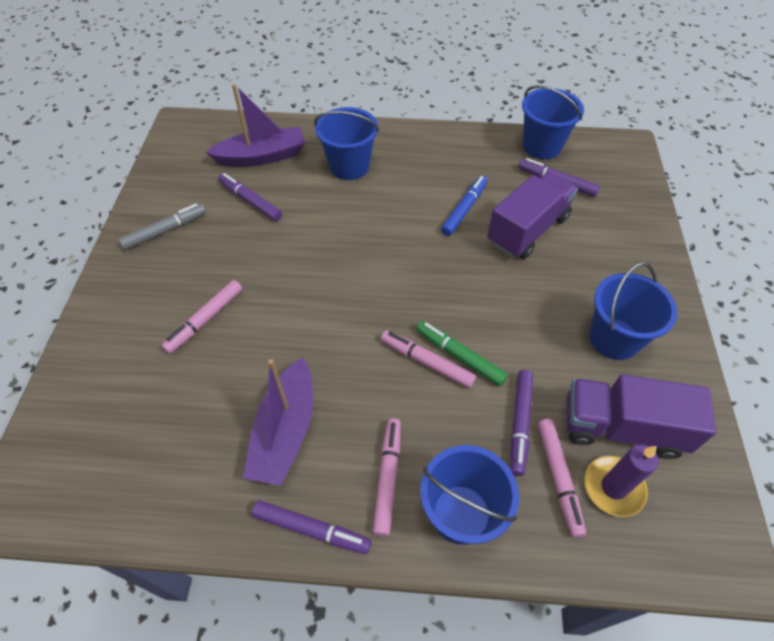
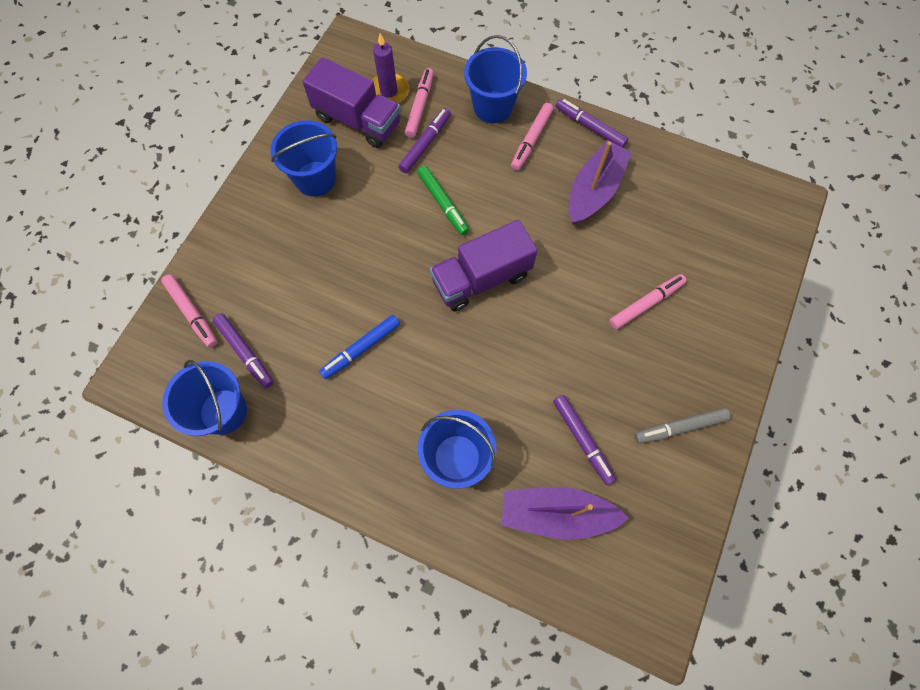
camera: 160 degrees left, 15 degrees up
pink marker [381,330,476,388] -> pink marker moved to [161,274,217,348]
purple truck [487,172,578,259] -> purple truck moved to [430,220,538,312]

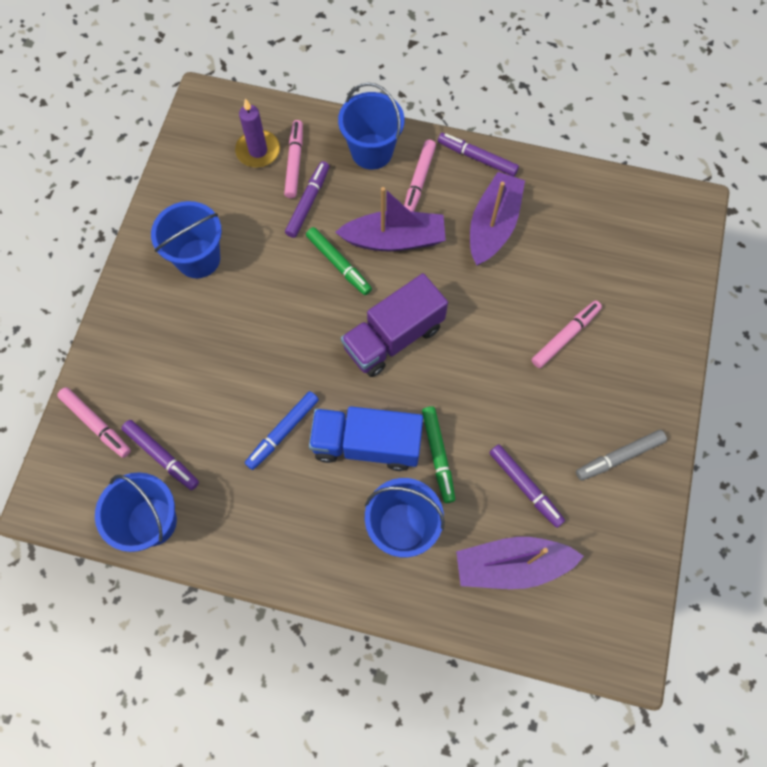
camera: 10 degrees left, 0 degrees up
purple truck [302,57,401,148] -> none
none -> blue truck [309,406,423,471]
none -> purple boat [335,187,446,251]
none -> green marker [422,406,455,503]

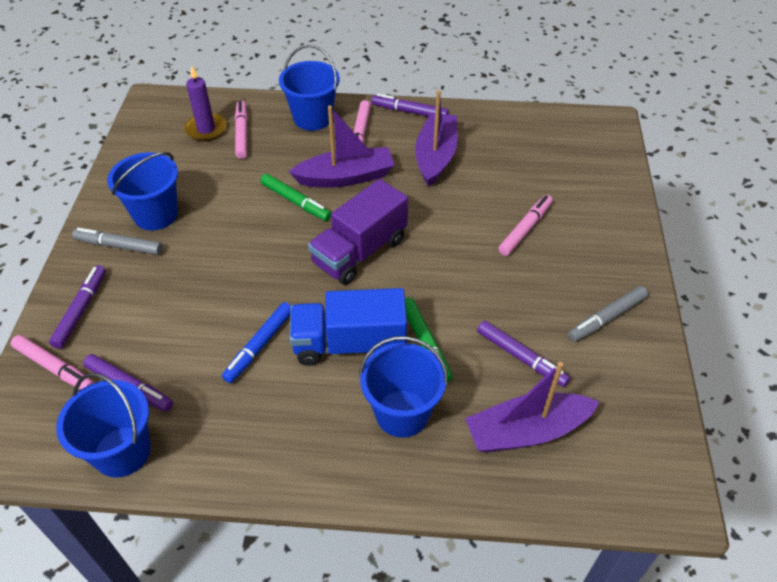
camera: 10 degrees left, 20 degrees down
purple marker [285,161,329,238] -> purple marker moved to [49,265,106,349]
none -> grey marker [72,228,163,255]

